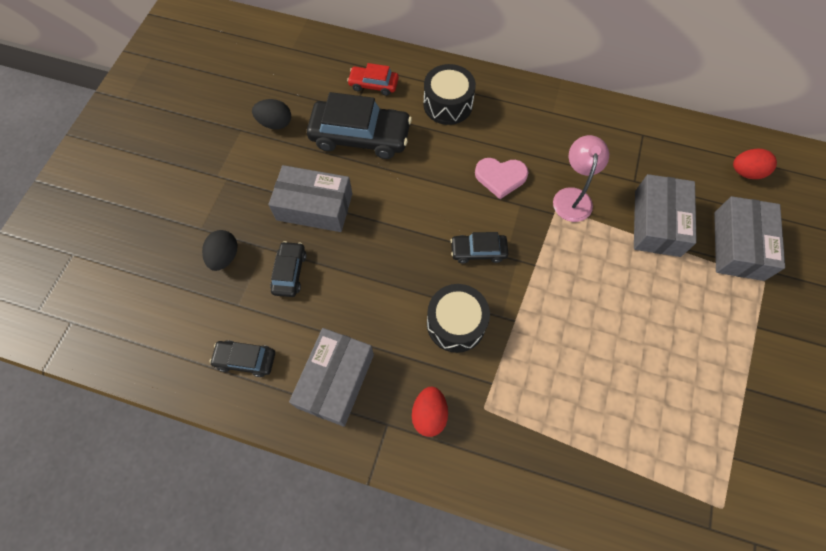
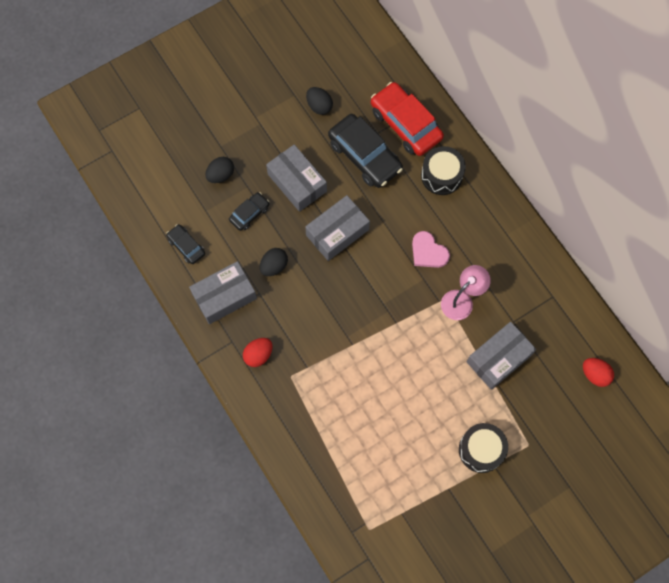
camera: 40 degrees right, 5 degrees up
red car [347,63,399,96] -> red car [371,82,444,156], size x1.93
black drum [427,284,490,353] -> black drum moved to [459,423,508,473]
black car [450,232,508,263] -> none
grey box [714,196,785,281] -> grey box moved to [305,195,370,261]
none -> black egg [260,248,288,276]

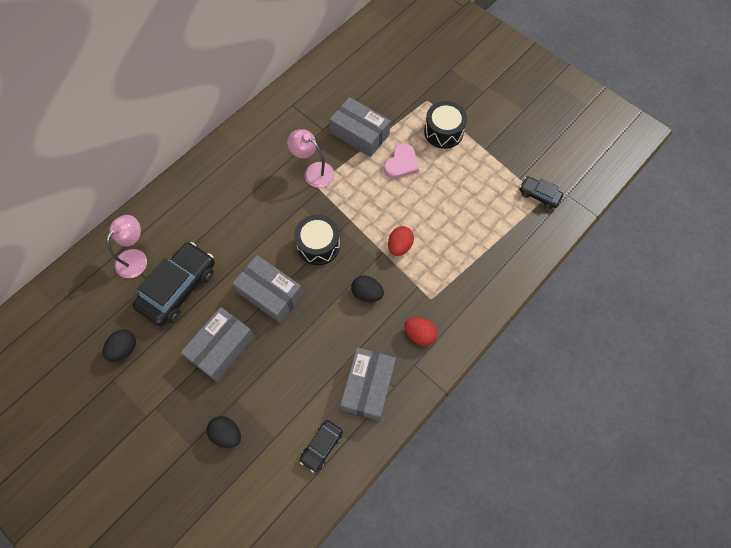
camera: 105 degrees left, 5 degrees down
grey box [189,261,257,324] -> grey box turned 60 degrees clockwise [340,347,396,421]
black car [229,192,269,231] -> black car moved to [519,176,563,209]
black egg [260,248,288,276] -> black egg moved to [351,276,384,302]
red car [371,82,444,156] -> pink lamp [107,215,147,278]
pink heart [412,231,450,268] -> pink heart moved to [384,143,419,179]
black drum [421,146,466,195] -> black drum moved to [295,215,340,265]
red egg [583,358,614,387] -> red egg moved to [388,226,414,256]

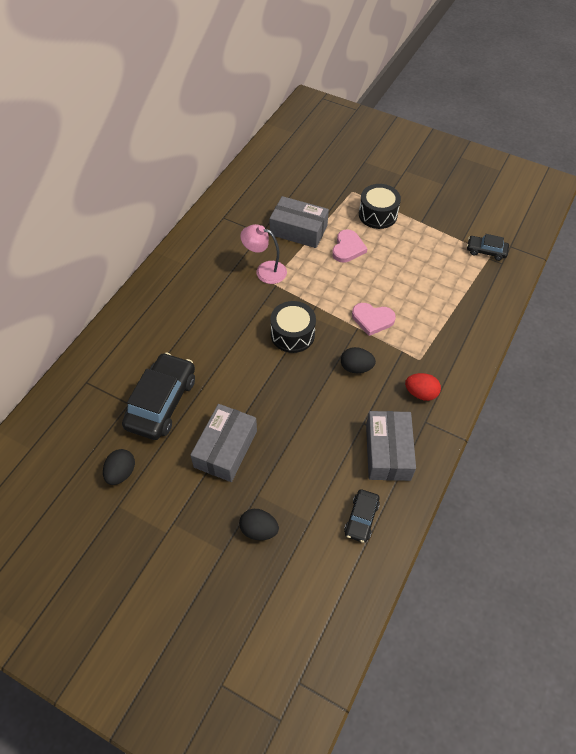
camera: 15 degrees left, 10 degrees down
pink lamp [107,215,147,278] -> none
grey box [232,255,303,323] -> none
red egg [388,226,414,256] -> pink heart [352,303,396,336]

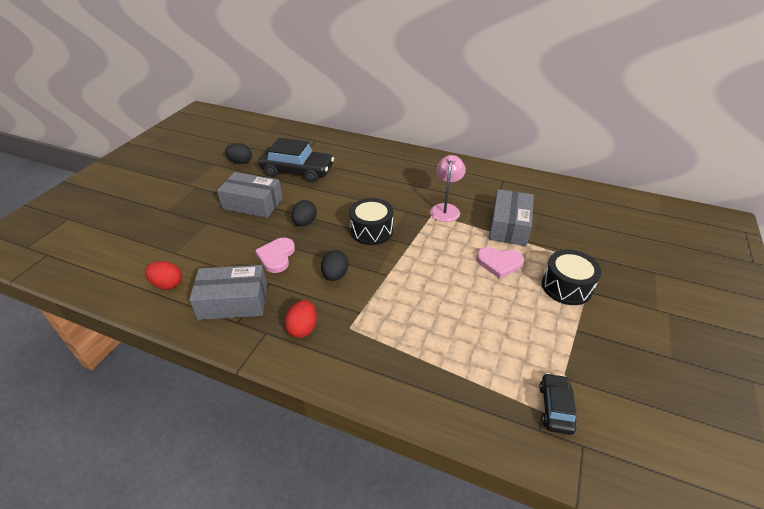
camera: 85 degrees right, 15 degrees down
black egg [239,509,279,541] -> black egg moved to [291,200,317,226]
black car [344,489,380,543] -> red egg [145,261,182,290]
pink heart [352,303,396,336] -> pink heart moved to [255,238,295,273]

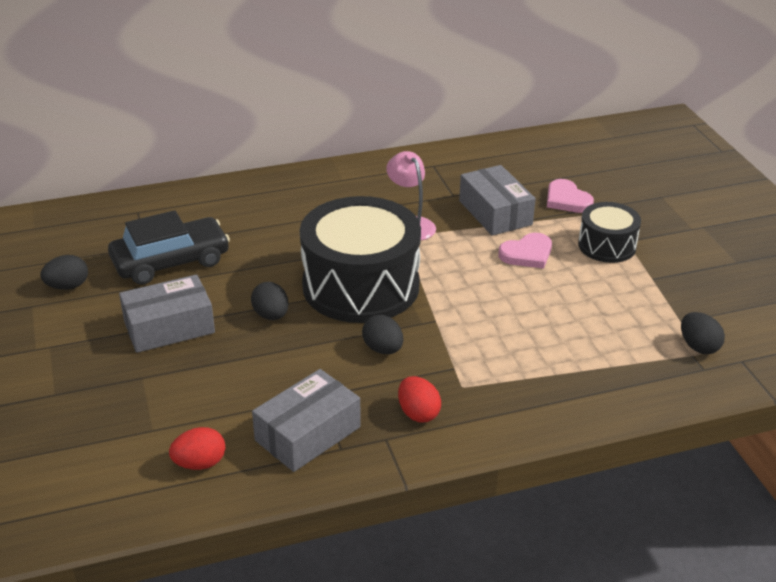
camera: 40 degrees left, 5 degrees down
pink heart [255,238,295,273] -> pink heart moved to [547,179,594,213]
black drum [349,198,393,245] -> black drum [300,196,421,323], size x1.93
black car [539,373,577,435] -> black egg [681,312,725,354]

